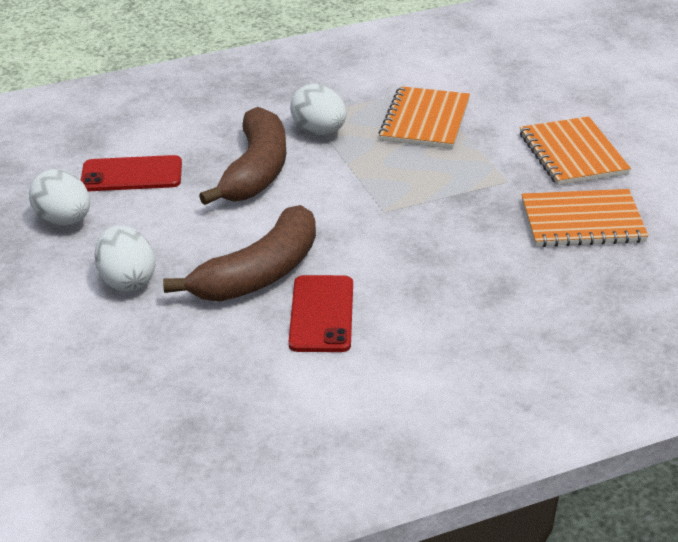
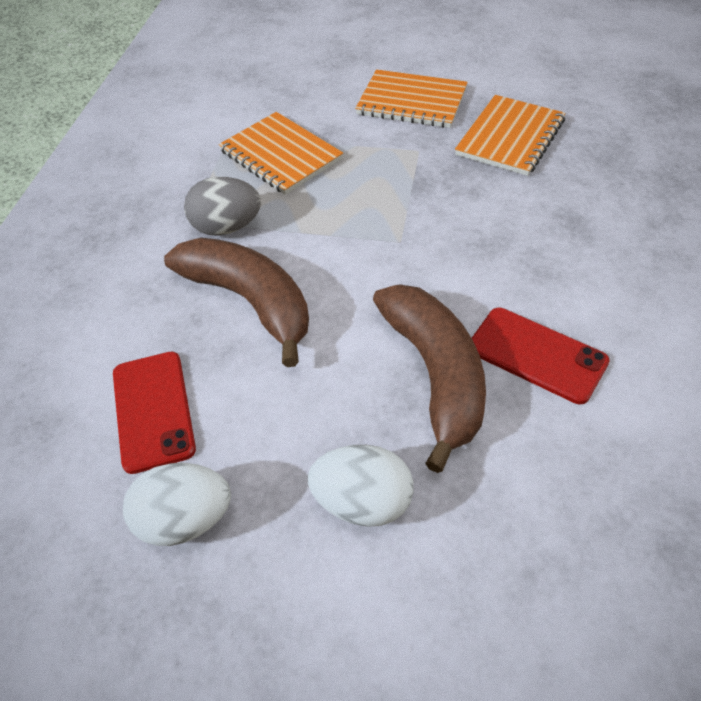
camera: 55 degrees left, 15 degrees up
red phone [81,155,182,191] -> red phone turned 45 degrees counterclockwise [113,352,196,474]
white egg [290,83,346,135] -> grey egg [184,177,261,236]

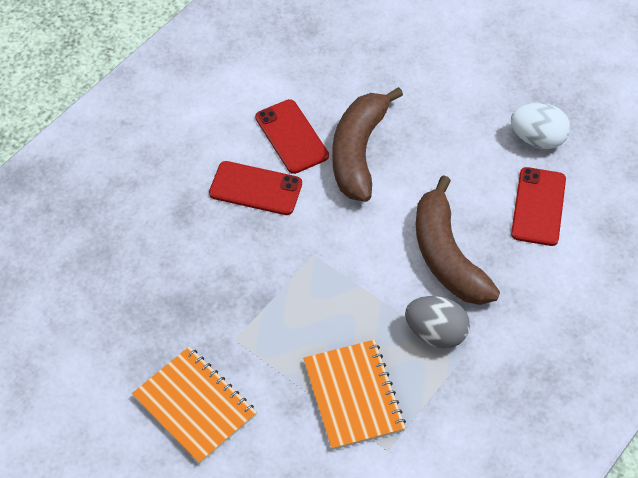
camera: 155 degrees left, 5 degrees up
white egg [308,445,414,527] -> none
orange notebook [455,95,565,176] -> none
none -> red phone [209,161,302,215]

